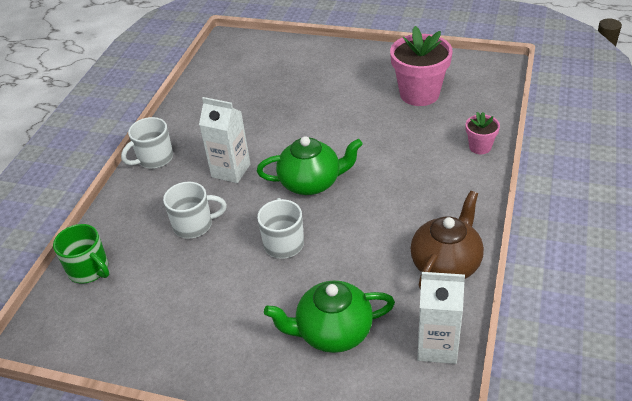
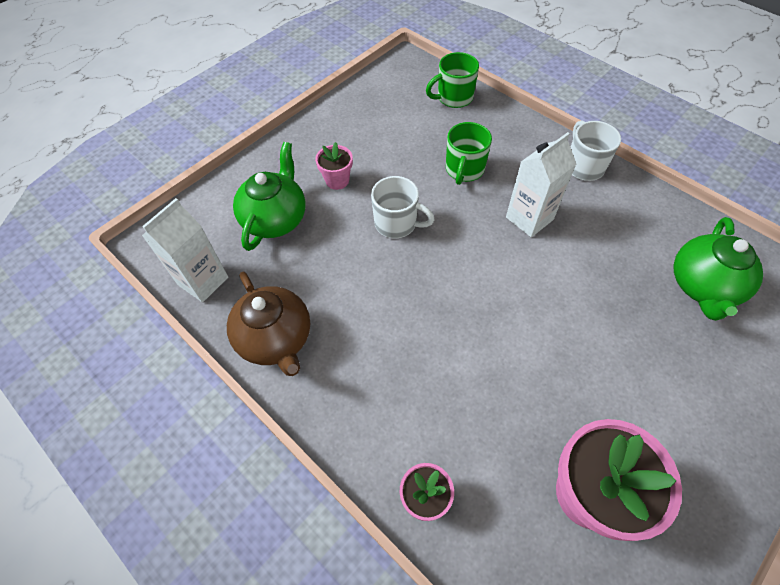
camera: 115 degrees right, 15 degrees up
white mug [163,182,227,239] -> green mug [446,122,492,185]
green teapot [257,136,363,195] -> green teapot moved to [673,217,763,321]
none -> pink flower pot [315,142,353,190]

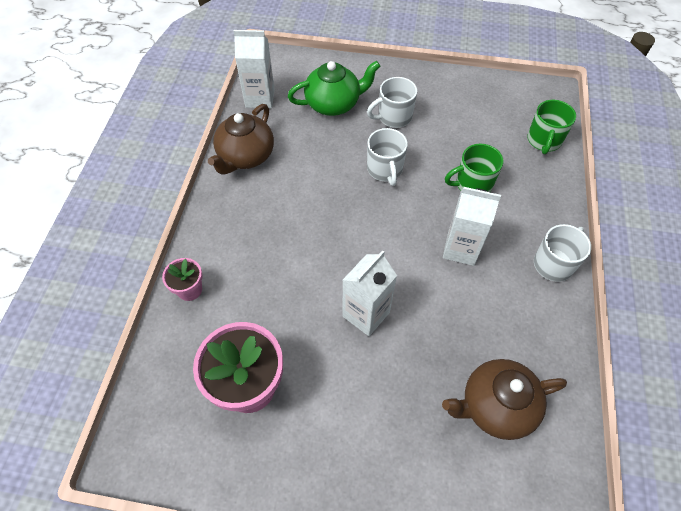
camera: 55 degrees right, 0 degrees up
pink flower pot [315,142,353,190] -> white mug [367,77,417,128]
green mug [426,52,479,108] -> green mug turned 105 degrees counterclockwise [527,100,576,154]
green teapot [673,217,763,321] -> brown teapot [442,359,567,440]
none -> white carton [342,250,397,336]

